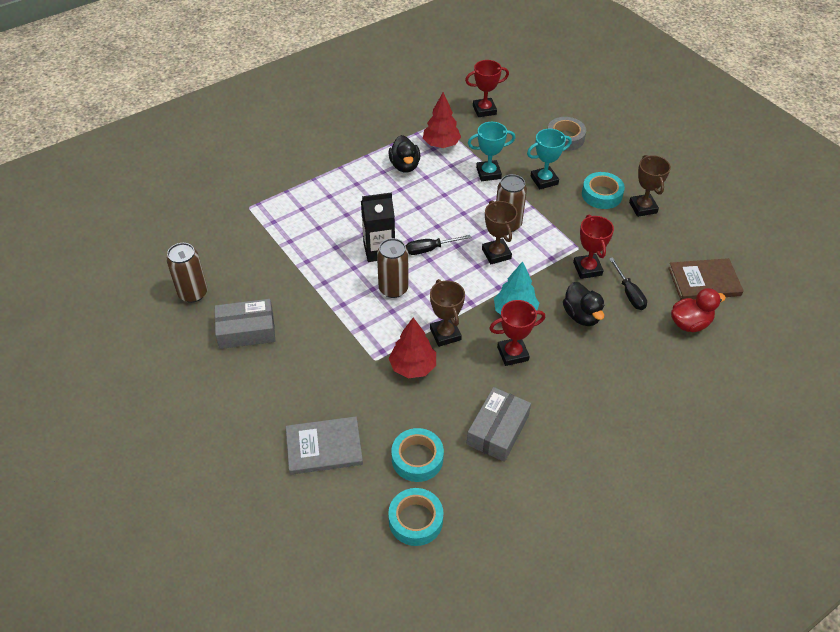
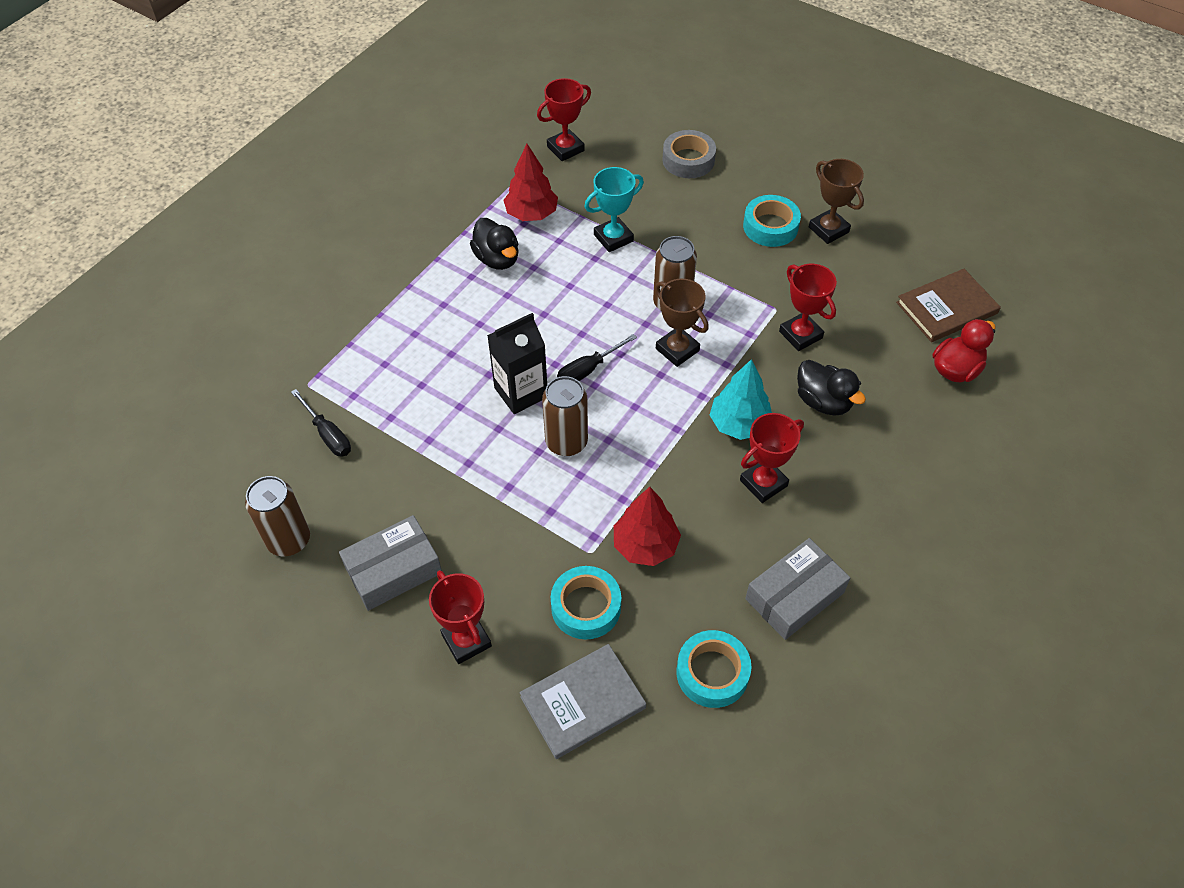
camera: 20 degrees left, 5 degrees up
turquoise tape [388,488,444,546] -> turquoise tape moved to [551,566,621,640]
brown trophy [430,279,465,347] -> none
grey box [467,387,531,462] -> grey box turned 45 degrees clockwise [745,538,850,640]
turquoise trophy [527,129,572,189] -> none
black screwdriver [609,257,647,310] -> black screwdriver moved to [291,389,351,457]
none -> red trophy [429,570,492,664]

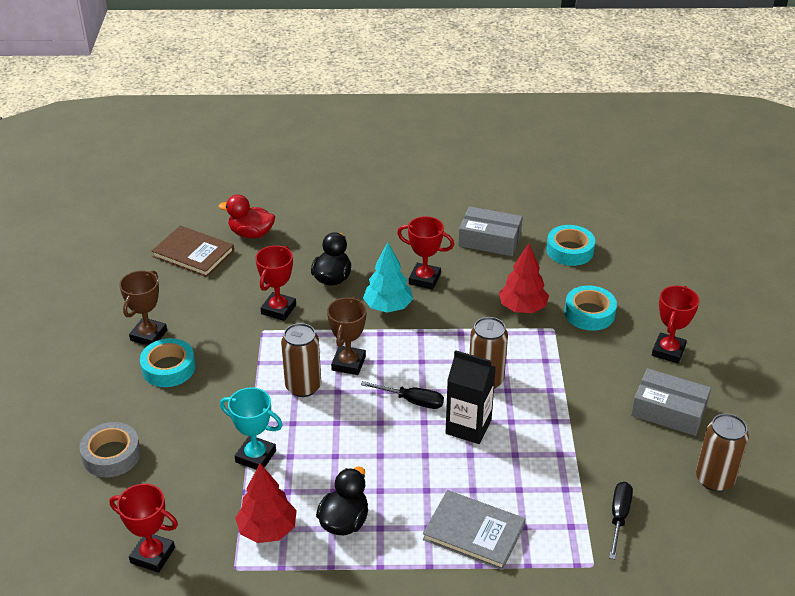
camera: 125 degrees left, 15 degrees down
grey book [520,644,646,759] -> grey book moved to [423,490,525,570]

